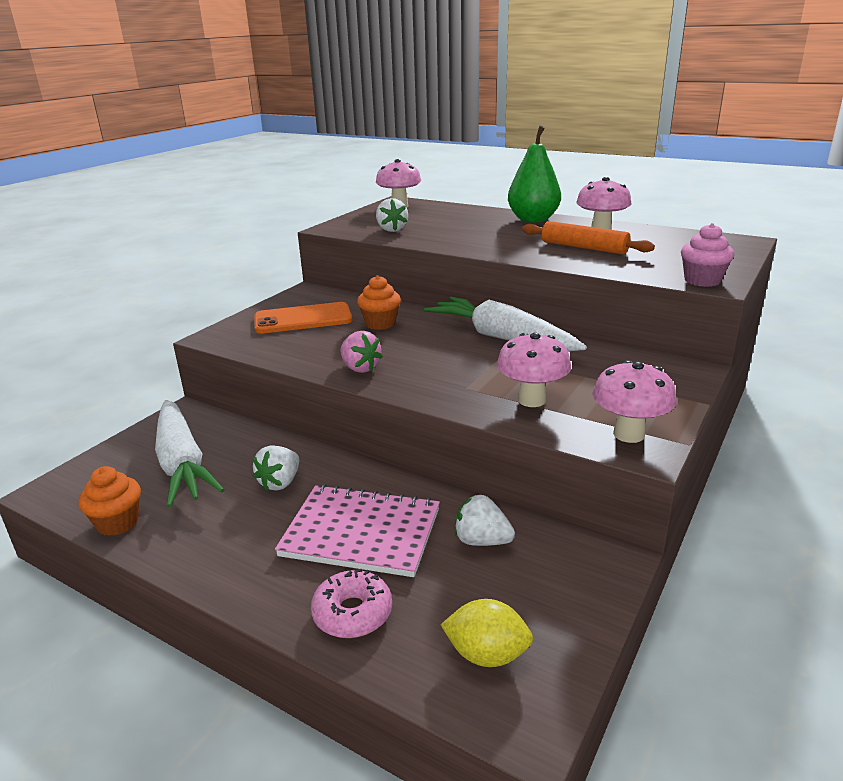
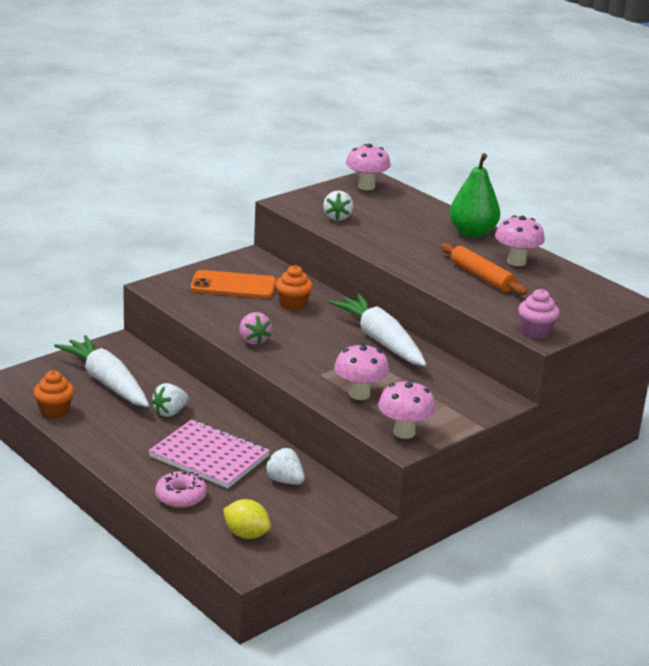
camera: 15 degrees right, 0 degrees up
white carrot [155,400,225,508] -> white carrot turned 150 degrees clockwise [54,335,149,407]

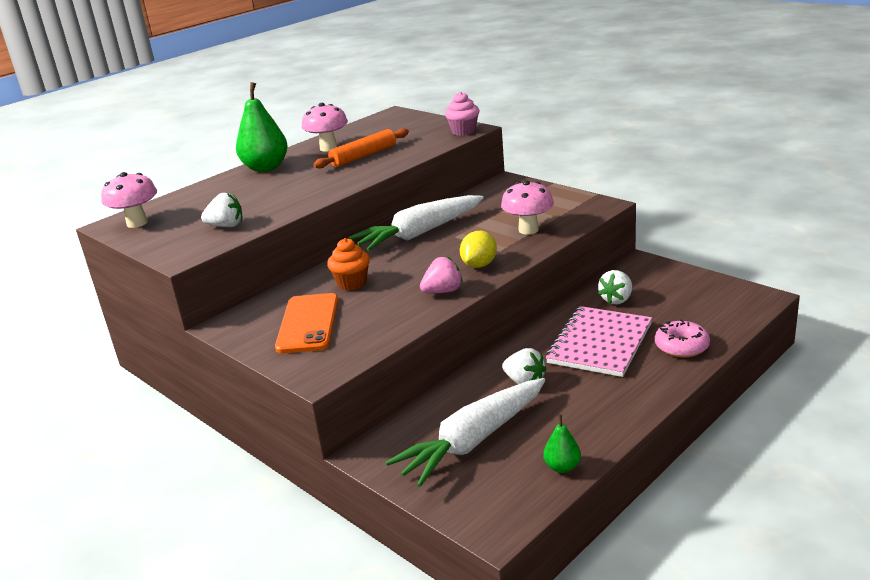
camera: 90 degrees left, 0 degrees up
orange cupcake [33,370,74,419] -> green pear [543,414,581,473]
yellow lemon [223,499,271,539] -> yellow lemon moved to [460,231,497,268]
pink mushroom [378,380,436,439] -> none

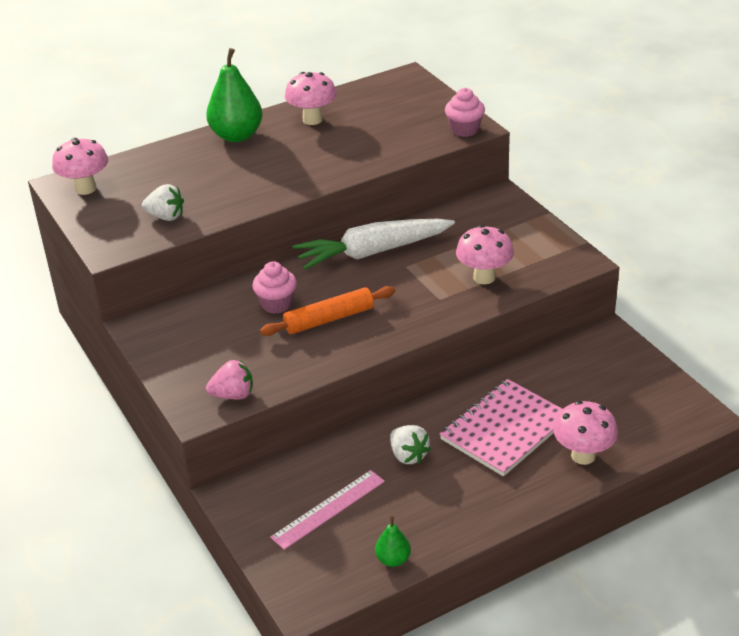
camera: 15 degrees right, 10 degrees up
orange phone [275,293,339,353] -> none
orange rolling pin [313,128,409,168] -> orange rolling pin moved to [260,286,395,336]
orange cupcake [327,238,370,290] -> pink cupcake [252,261,297,314]
white carrot [385,378,545,487] -> pink ruler [270,470,385,550]
pink strawberry [420,257,463,293] -> pink strawberry moved to [206,360,253,400]
yellow lemon [460,231,497,268] -> none
white strawberry [598,270,632,304] -> none
pink donut [655,319,710,358] -> pink mushroom [553,401,618,465]

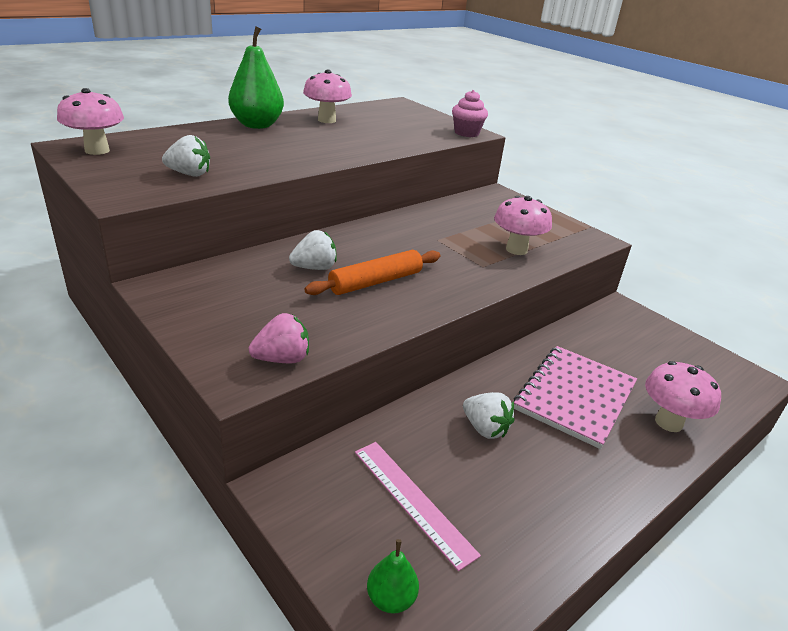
camera: 15 degrees left, 5 degrees down
pink cupcake [252,261,297,314] -> white strawberry [289,230,337,270]
pink ruler [270,470,385,550] -> pink ruler turned 75 degrees counterclockwise [355,442,481,571]
white carrot [292,219,455,270] -> none
green pear [375,515,411,567] -> green pear moved to [367,539,419,613]

